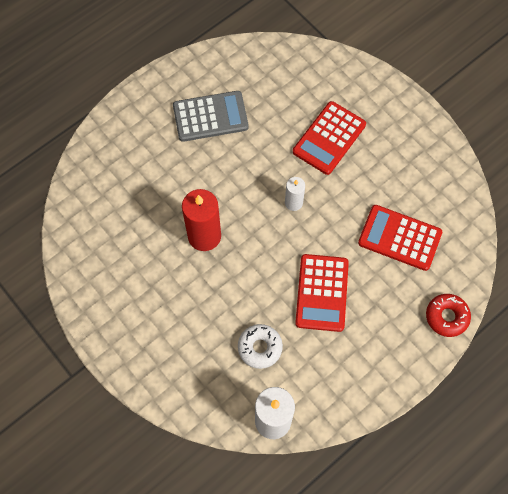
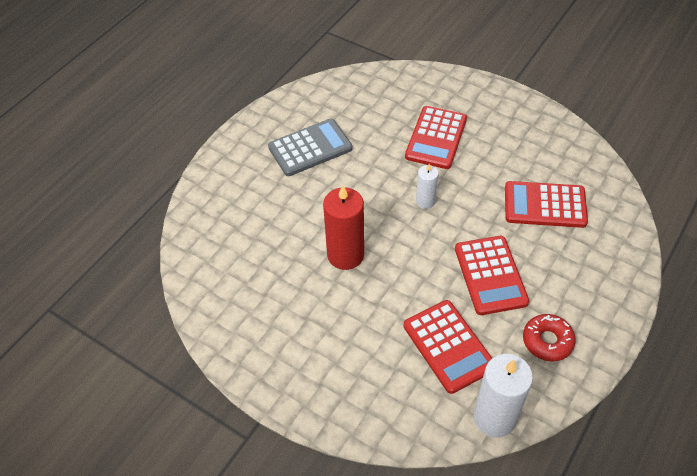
camera: 15 degrees left, 15 degrees down
white donut [238,324,283,369] -> red calculator [403,300,492,394]
red donut [426,294,471,337] -> red donut moved to [523,314,576,361]

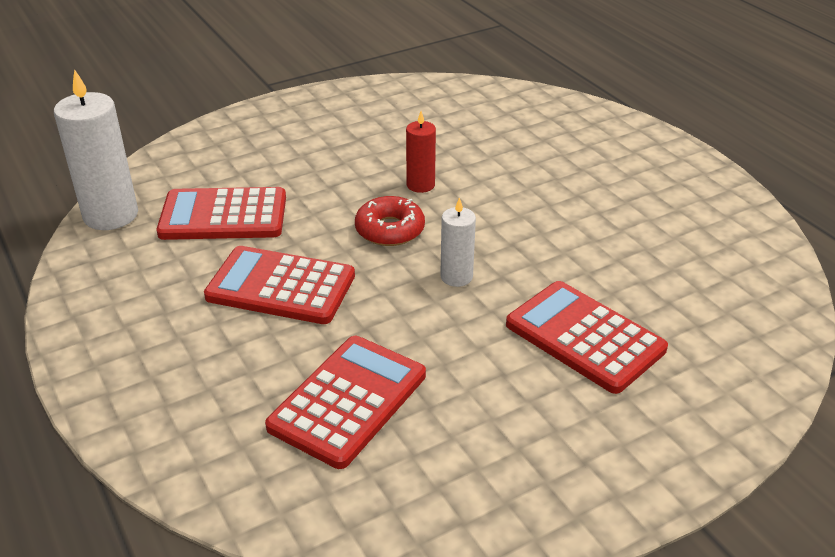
camera: 115 degrees right, 15 degrees down
grey calculator [268,119,352,176] -> none
red candle [323,185,364,270] -> red candle [406,111,436,193], size x0.55
red donut [523,314,576,361] -> red donut moved to [355,196,425,246]

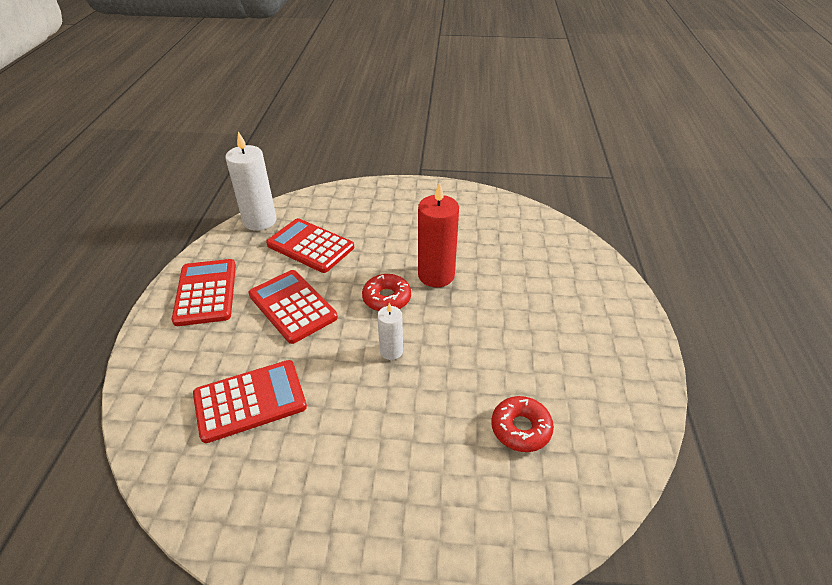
camera: 35 degrees right, 5 degrees up
red candle [406,111,436,193] -> red candle [418,182,459,287], size x1.81
red calculator [506,281,668,394] -> red calculator moved to [172,259,236,326]
none -> red donut [491,396,554,452]

